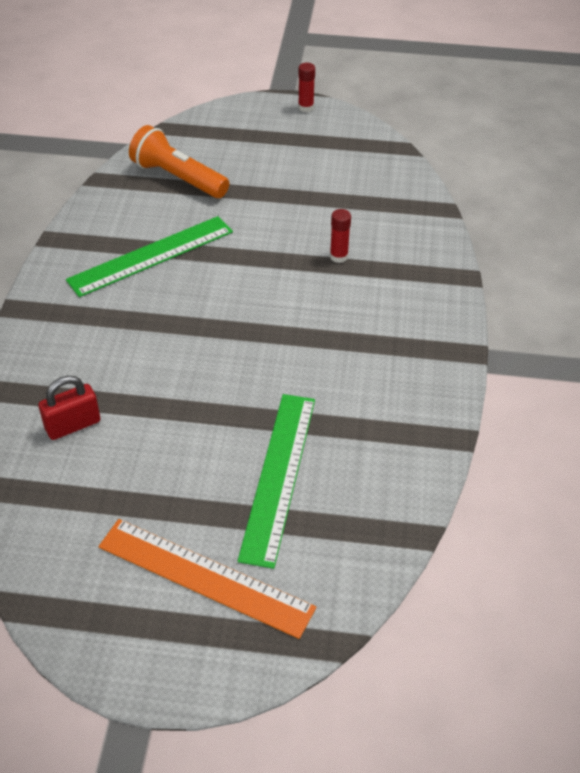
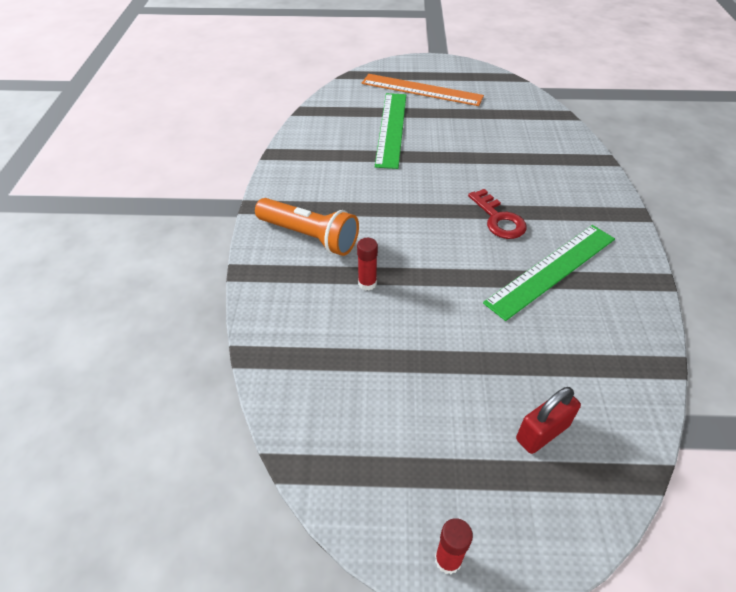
camera: 175 degrees right, 0 degrees up
red padlock [38,376,101,440] -> red padlock moved to [516,387,581,454]
orange flashlight [129,125,229,198] -> orange flashlight moved to [255,198,359,256]
none -> red key [468,189,527,239]

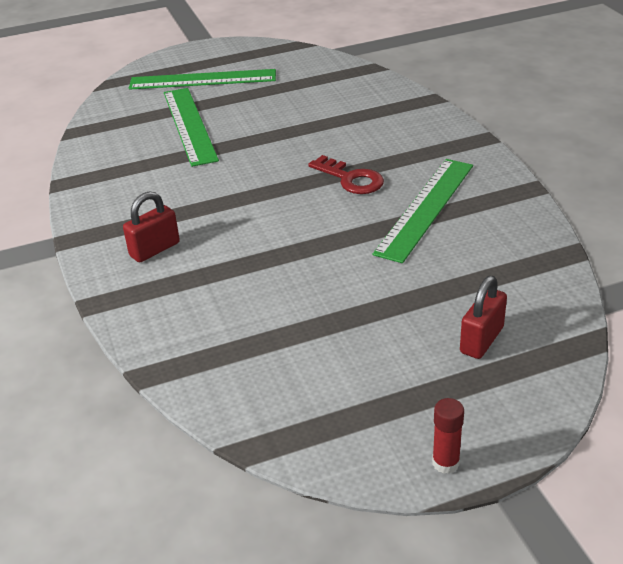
camera: 20 degrees left, 10 degrees down
orange flashlight [255,198,359,256] -> red padlock [123,191,180,262]
red glue stick [357,238,378,290] -> none
orange ruler [362,74,484,106] -> green ruler [129,69,276,90]

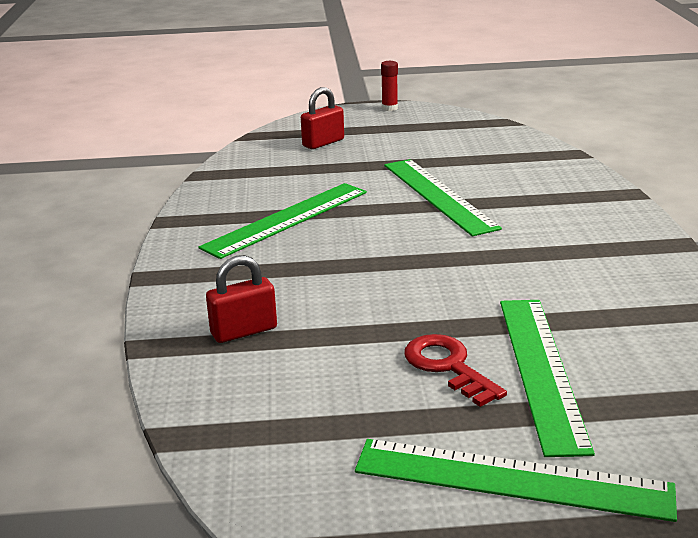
camera: 165 degrees left, 10 degrees down
red padlock [123,191,180,262] -> red padlock moved to [206,255,277,343]
red key [308,155,384,194] -> red key moved to [405,334,507,407]
none -> green ruler [384,159,502,236]

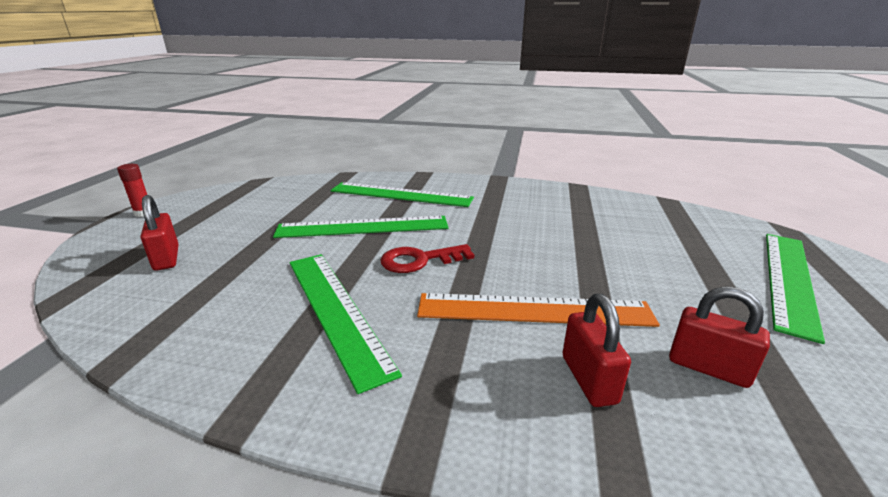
camera: 75 degrees left, 0 degrees up
red key [405,334,507,407] -> red key moved to [380,244,474,273]
green ruler [500,300,595,457] -> green ruler moved to [331,182,474,207]
none -> orange ruler [417,293,660,327]
none -> red padlock [669,286,770,388]

